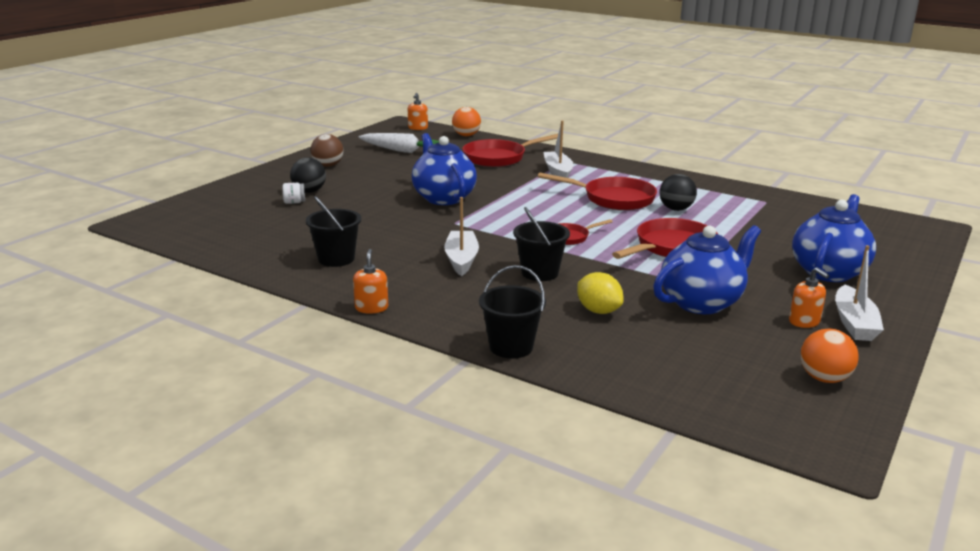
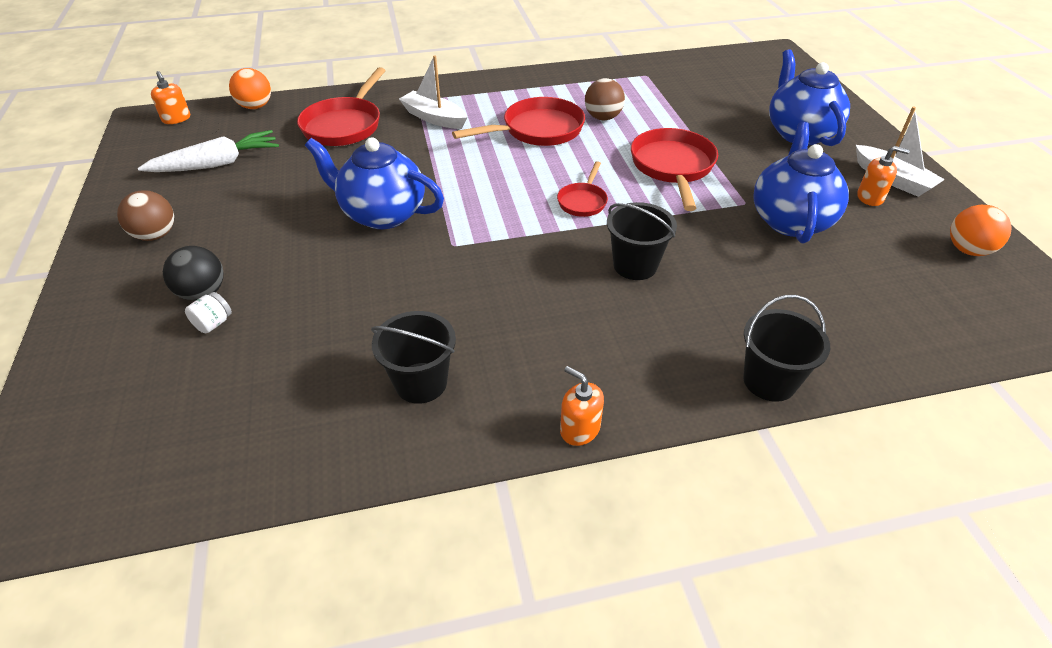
camera: 45 degrees left, 20 degrees up
white boat [444,197,479,276] -> none
yellow lemon [577,272,624,314] -> none
black ball [659,174,697,211] -> brown ball [585,78,625,120]

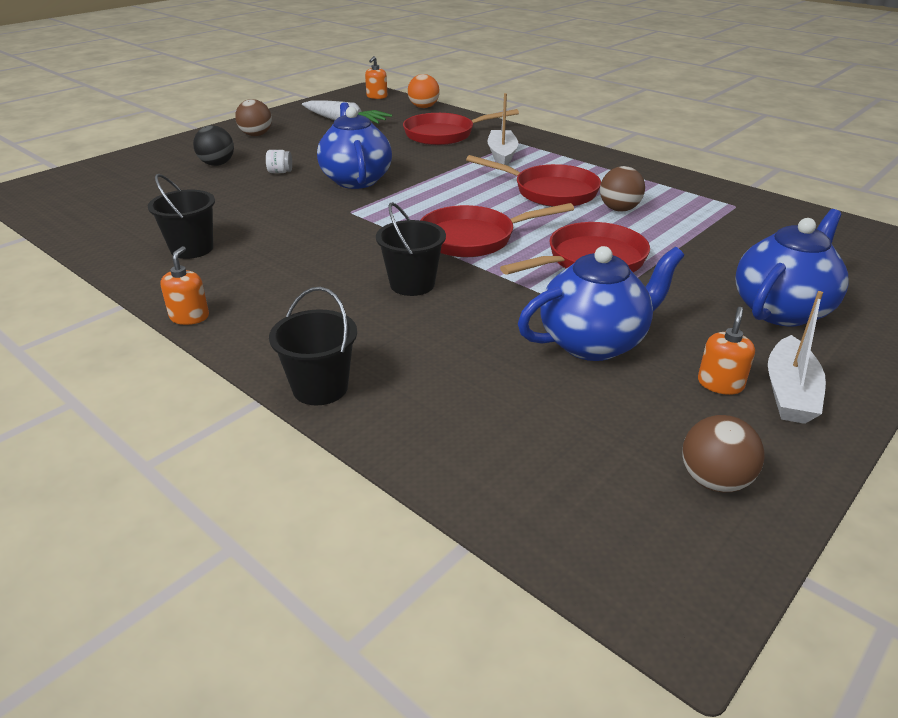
camera: 55 degrees right, 10 degrees down
white jar [185,292,232,333] -> white jar moved to [266,150,292,173]
red pan [557,161,608,217] -> red pan [420,203,574,257], size x1.84
orange soap dispenser [857,146,910,206] -> orange soap dispenser turned 135 degrees counterclockwise [698,307,755,395]
orange ball [950,205,1012,256] -> brown ball [682,415,764,492]

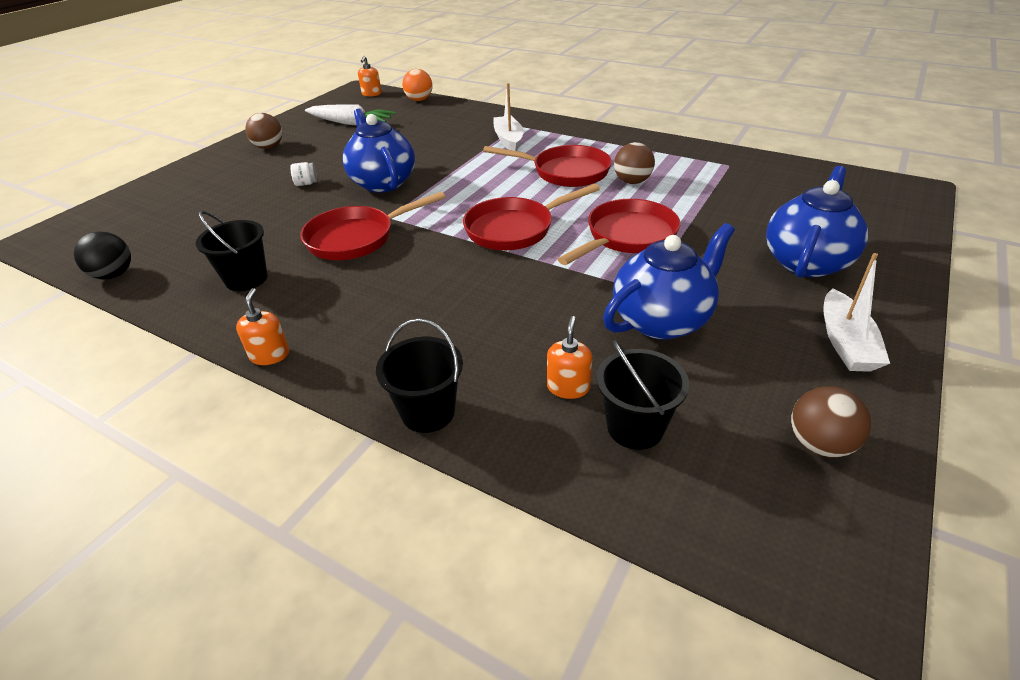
camera: 10 degrees left, 5 degrees up
black ball [193,125,234,166] -> black ball moved to [74,231,131,279]
black bucket [376,202,446,296] -> black bucket moved to [597,340,689,450]
red pan [403,109,519,145] -> red pan moved to [300,192,445,260]
orange soap dispenser [698,307,755,395] -> orange soap dispenser moved to [547,316,592,399]

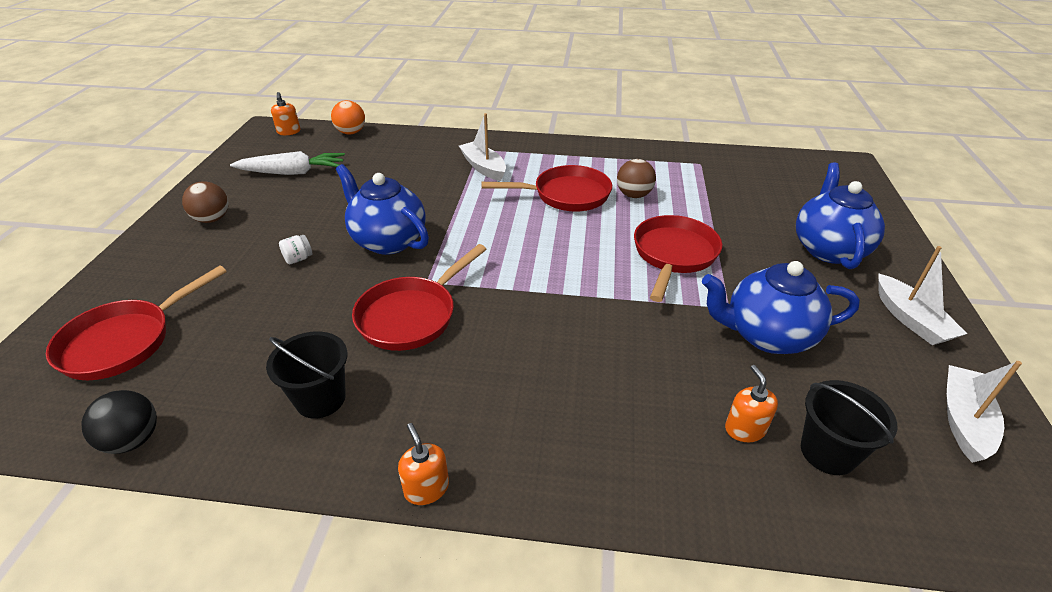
camera: 25 degrees left, 0 degrees up
black bucket [376,318,463,433] -> none
red pan [463,184,600,250] -> red pan moved to [46,265,227,380]
blue teapot [603,223,735,340] -> blue teapot turned 120 degrees counterclockwise [702,261,860,354]
brown ball [791,386,871,457] -> white boat [947,361,1022,463]

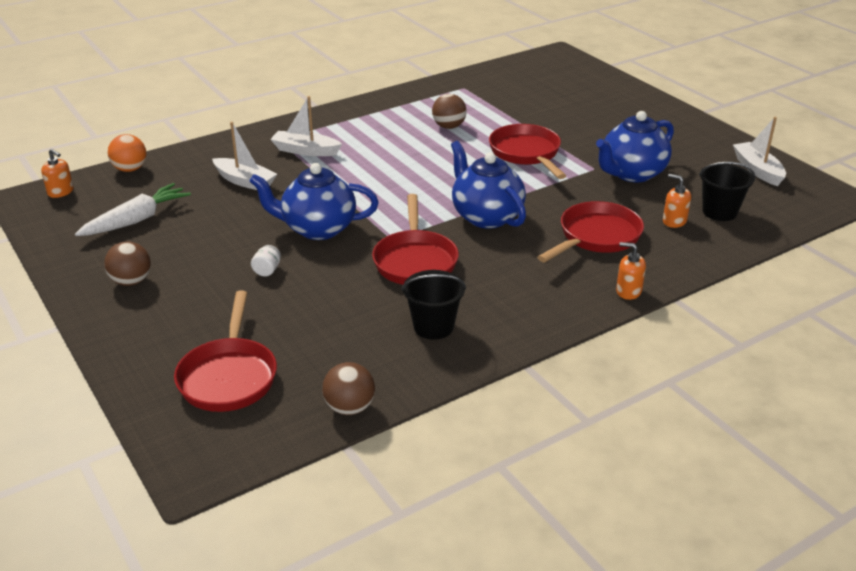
camera: 40 degrees left, 5 degrees down
black ball [81,390,157,454] -> brown ball [322,362,375,415]
orange soap dispenser [398,423,449,505] -> orange soap dispenser moved to [616,242,646,300]
red pan [481,165,612,211] -> red pan moved to [537,201,644,262]
blue teapot [796,163,885,269] -> blue teapot moved to [451,141,526,229]
white boat [878,246,967,345] -> white boat moved to [212,122,277,190]

